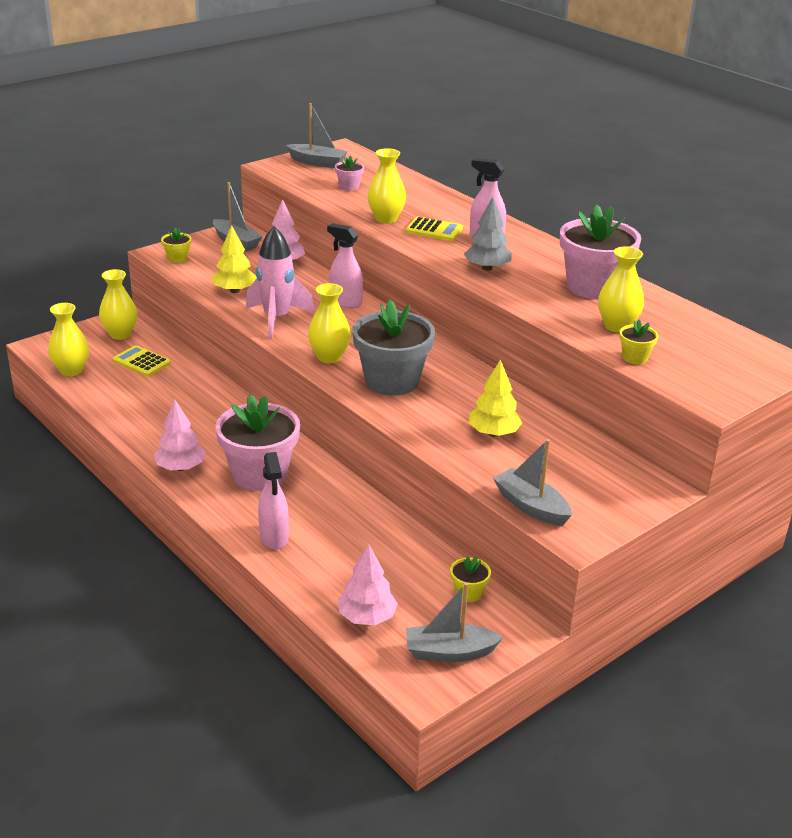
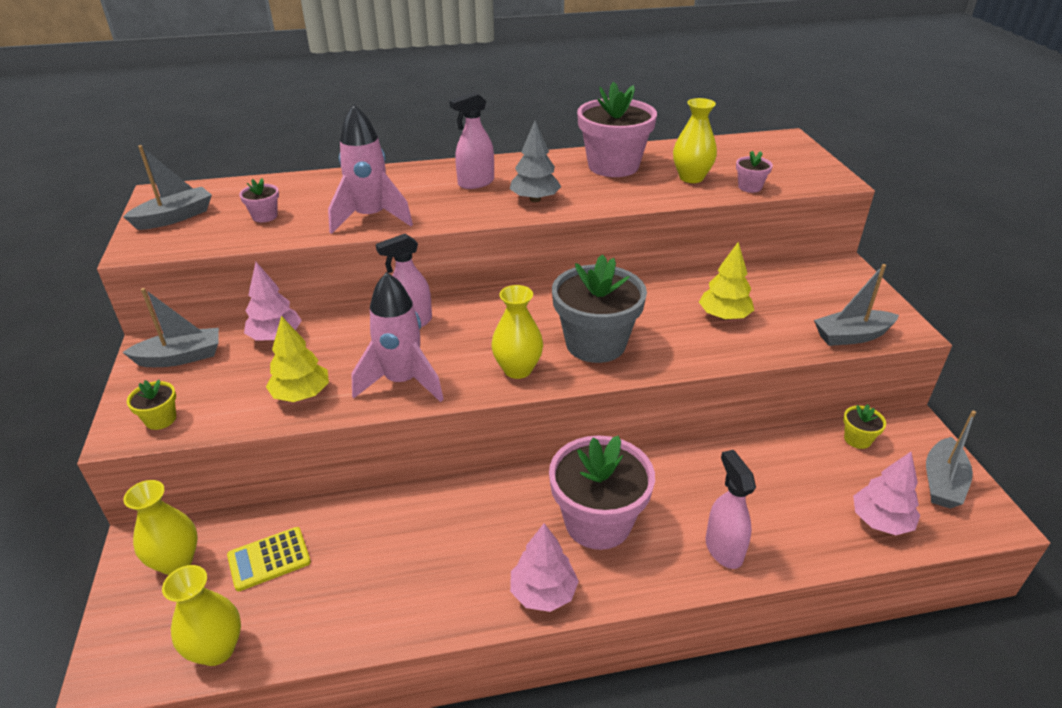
camera: 60 degrees left, 5 degrees up
pink spray bottle [258,452,289,549] -> pink spray bottle turned 120 degrees counterclockwise [705,450,756,569]
yellow vase [367,148,406,223] -> pink rocket [328,104,413,234]
yellow calculator [405,217,463,241] -> none
yellow flower pot [619,320,658,364] -> pink flower pot [736,151,773,193]

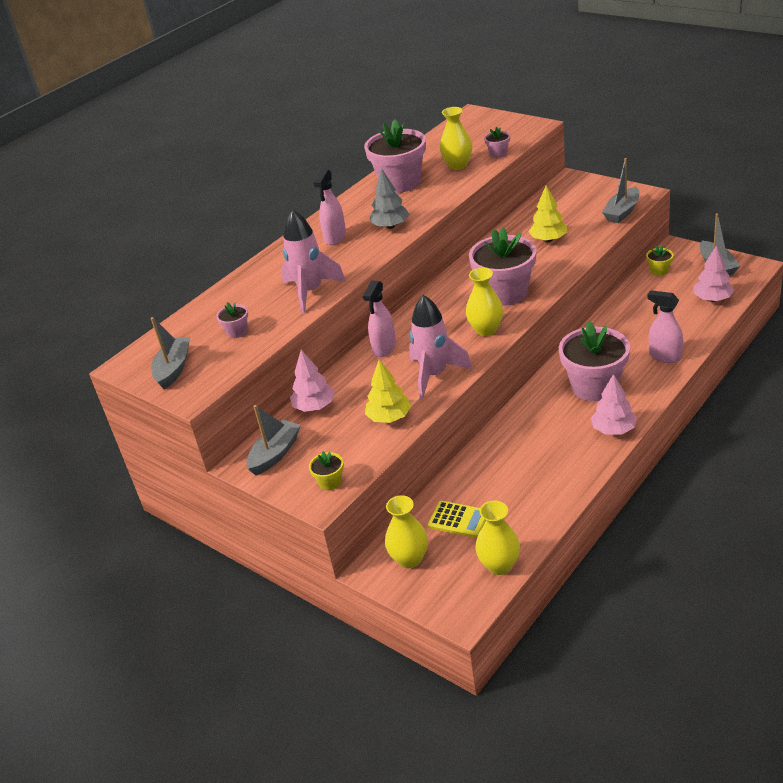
camera: 35 degrees left, 0 degrees up
yellow calculator [227,527,311,591] -> yellow calculator turned 90 degrees counterclockwise [428,501,486,538]
grey flower pot [552,254,647,363] -> pink flower pot [469,227,536,306]

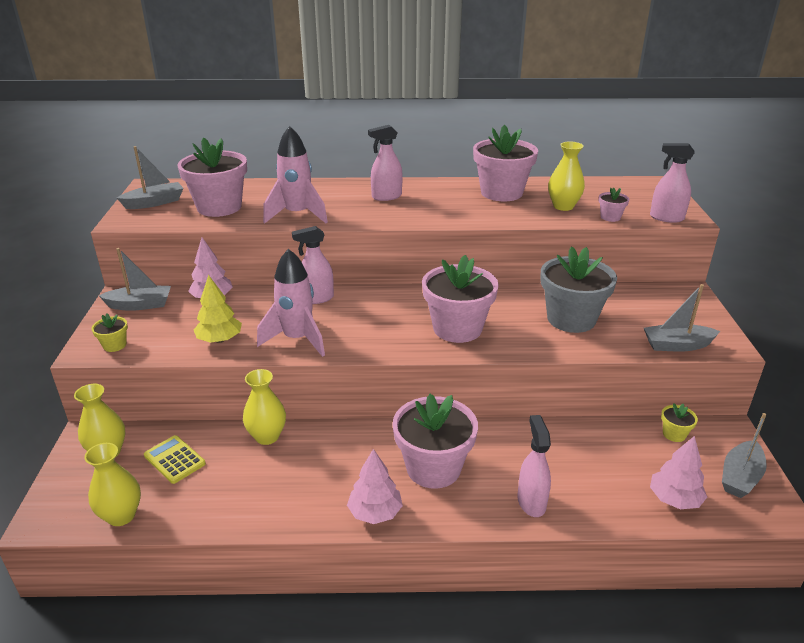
camera: 45 degrees right, 5 degrees down
pink flower pot [216,302,248,338] -> pink flower pot [178,138,247,217], size x2.30
grey tree [370,169,410,229] -> none
yellow calculator [428,501,486,538] -> yellow calculator turned 150 degrees clockwise [144,435,206,484]
yellow vase [466,268,503,336] -> yellow vase moved to [243,369,286,445]
yellow tree [528,185,567,242] -> grey flower pot [540,246,617,333]
none -> pink spray bottle [650,143,694,223]

